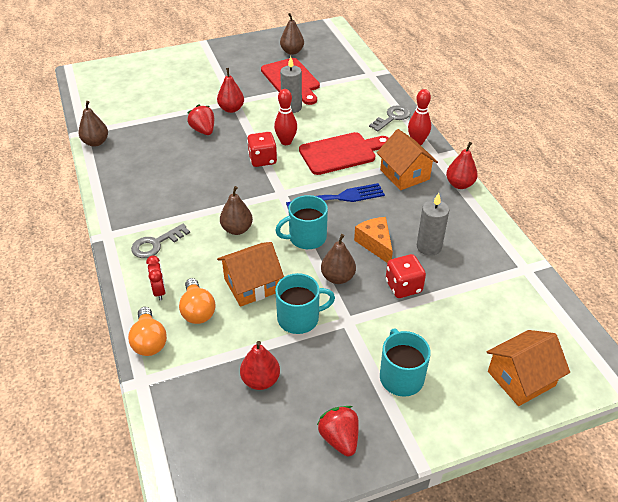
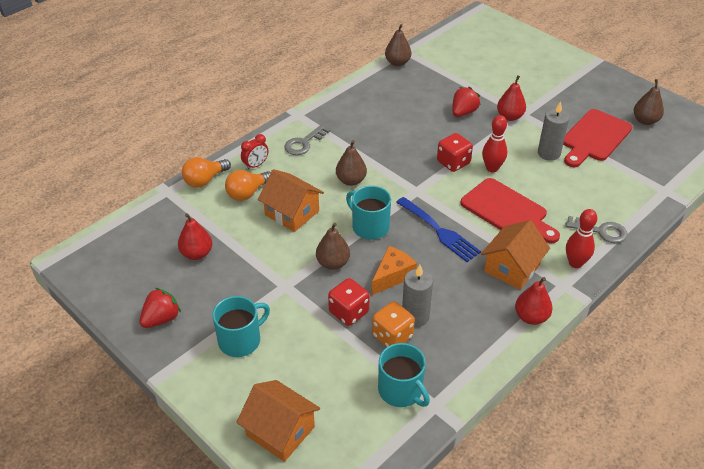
camera: 65 degrees right, 0 degrees up
grey key [131,224,190,258] -> grey key turned 75 degrees counterclockwise [284,124,331,155]
turquoise mug [275,273,335,334] -> turquoise mug moved to [378,343,430,407]
none -> orange dice [372,301,415,347]

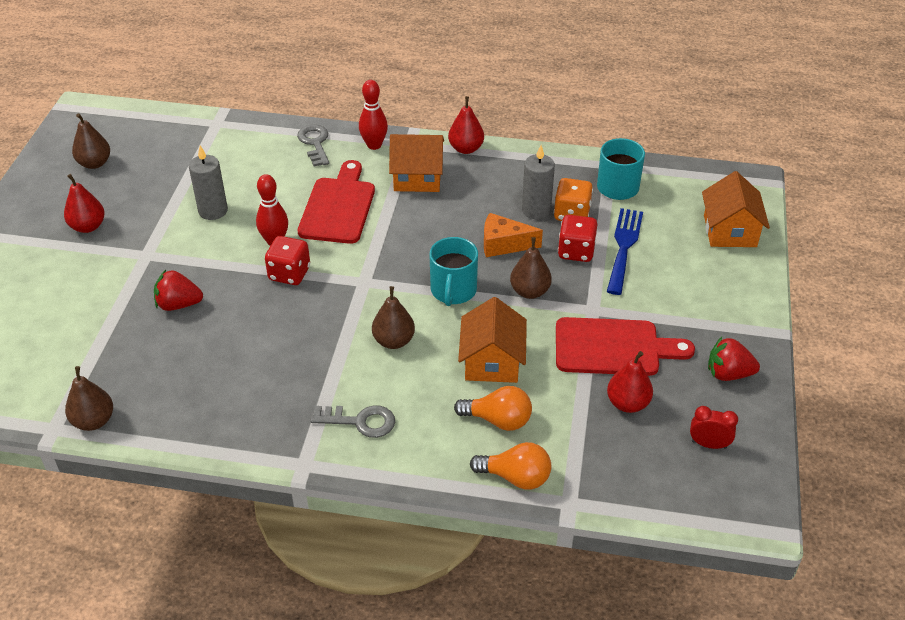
camera: 125 degrees left, 0 degrees up
turquoise mug [213,296,270,357] -> none
red clock [241,134,268,170] -> red clock moved to [690,406,738,449]
blue fork [396,197,481,262] -> blue fork moved to [607,208,643,295]
red pear [497,75,526,121] -> red pear moved to [64,174,105,233]
red cutting board [563,109,632,167] -> red cutting board moved to [556,317,695,376]

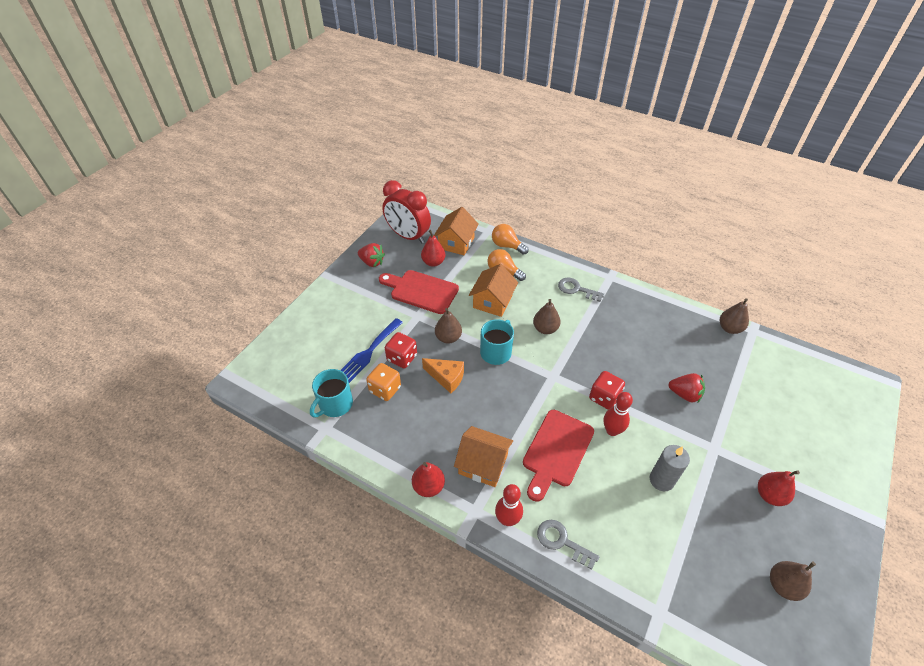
camera: 160 degrees left, 5 degrees up
grey key [297,125,329,166] -> grey key turned 120 degrees clockwise [537,520,599,570]
grey candle [522,145,555,219] -> none
red clock [690,406,738,449] -> red clock [382,180,431,244], size x2.26
orange house [702,171,770,247] -> orange house moved to [434,207,479,255]

